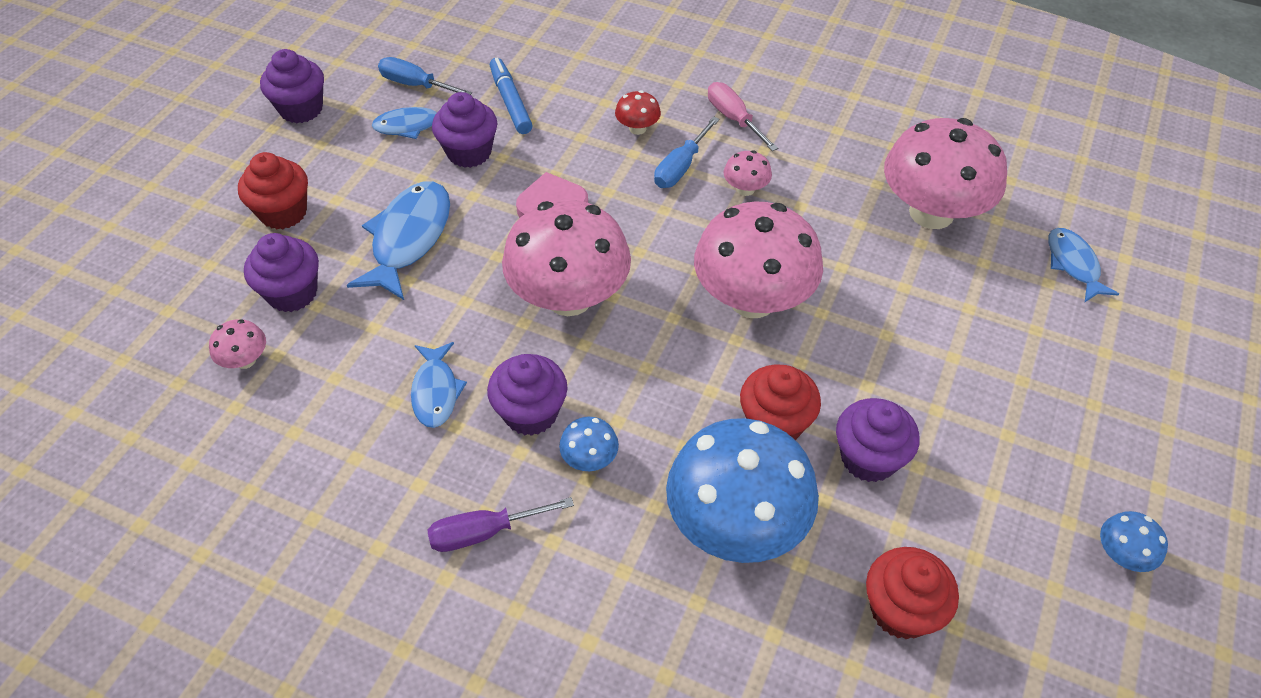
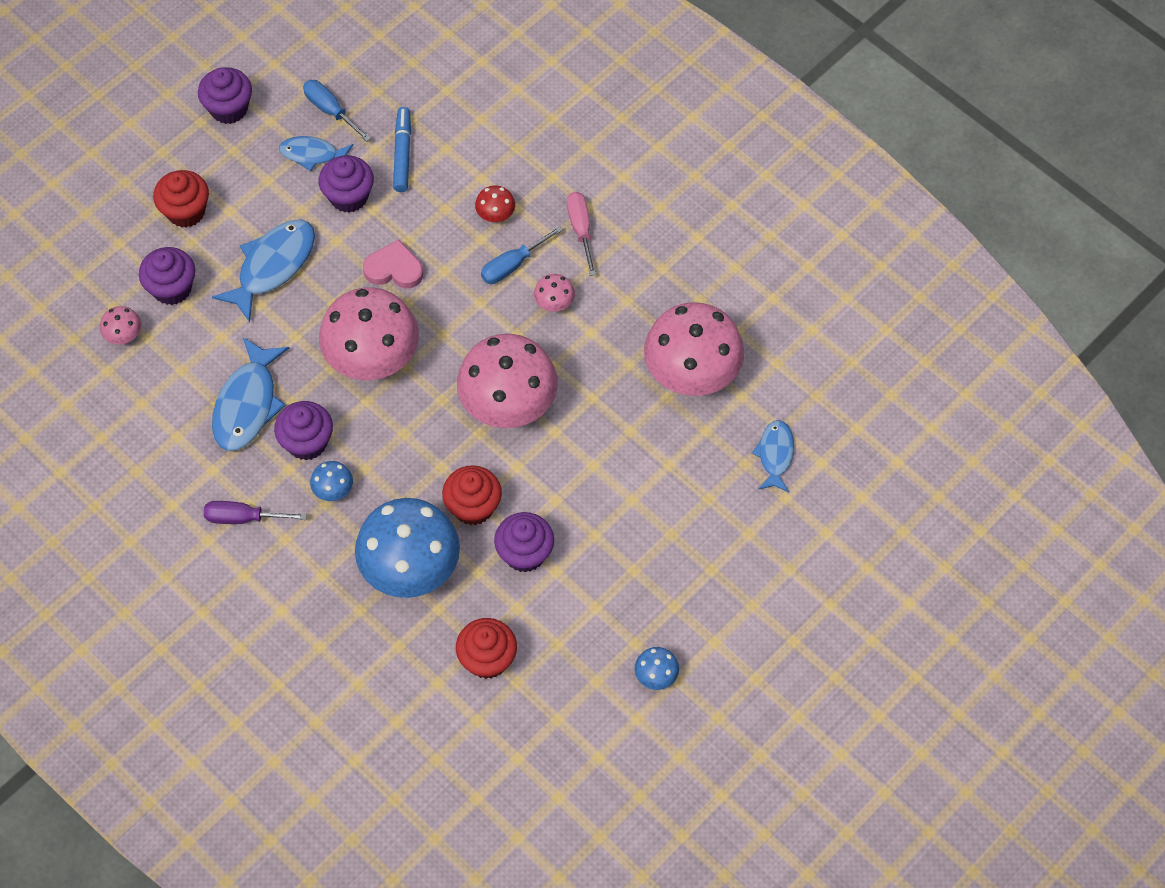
camera: 20 degrees right, 10 degrees up
blue fish [411,342,467,428] -> blue fish [212,337,289,451], size x1.65

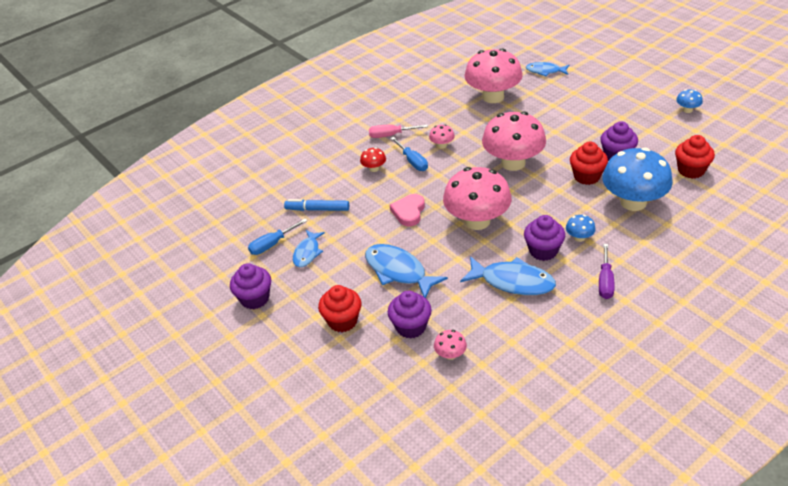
camera: 80 degrees left, 20 degrees down
purple cupcake [319,155,374,213] -> none

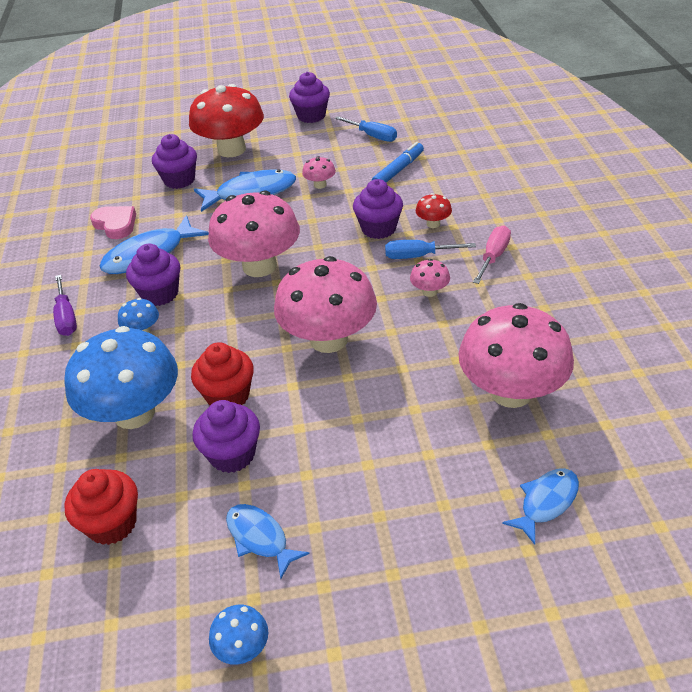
camera: 120 degrees right, 0 degrees up
blue screwdriver [248,219,307,255] -> blue screwdriver turned 135 degrees clockwise [335,116,397,142]
blue fish [293,230,325,267] -> blue fish moved to [226,504,309,579]
red cupcake [318,285,361,332] -> red mushroom [189,84,264,157]
pink heart [390,194,425,226] -> pink heart moved to [90,206,136,239]
pink mushroom [434,330,467,360] -> pink mushroom moved to [302,156,336,189]
purple screwdriver [599,244,615,299] -> purple screwdriver turned 150 degrees counterclockwise [53,275,77,336]
none -> purple cupcake [353,179,403,239]

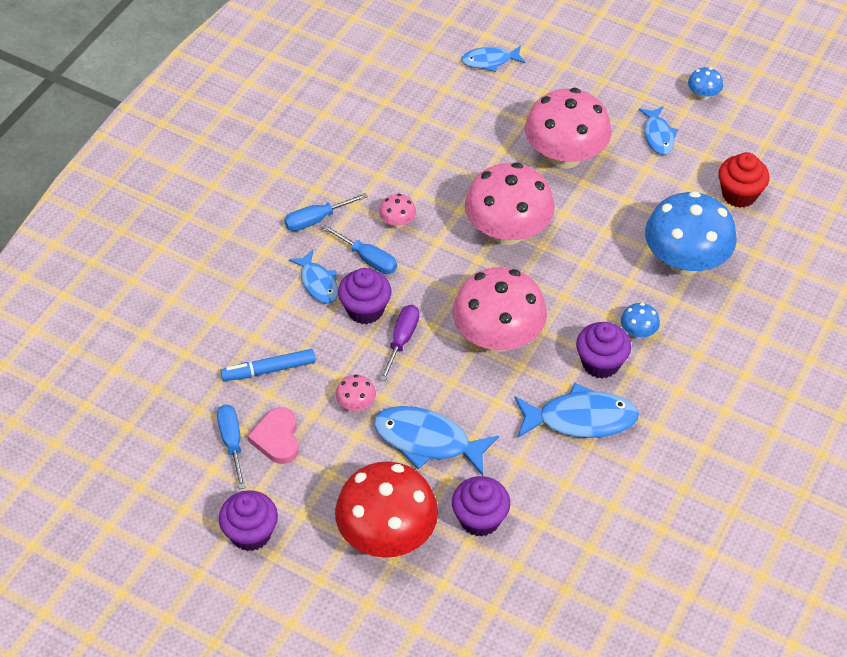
camera: 145 degrees left, 10 degrees up
purple screwdriver [53,275,77,336] -> purple screwdriver moved to [380,305,419,381]
pink heart [90,206,136,239] -> pink heart moved to [248,407,299,464]
red cupcake [191,342,254,405] -> none
purple cupcake [193,400,260,473] -> none
red mushroom [416,193,452,228] -> blue fish [289,250,338,304]
pink mushroom [459,303,574,408] -> pink mushroom moved to [525,88,612,169]
pink screwdriver [473,225,511,284] -> blue screwdriver [284,193,368,231]

